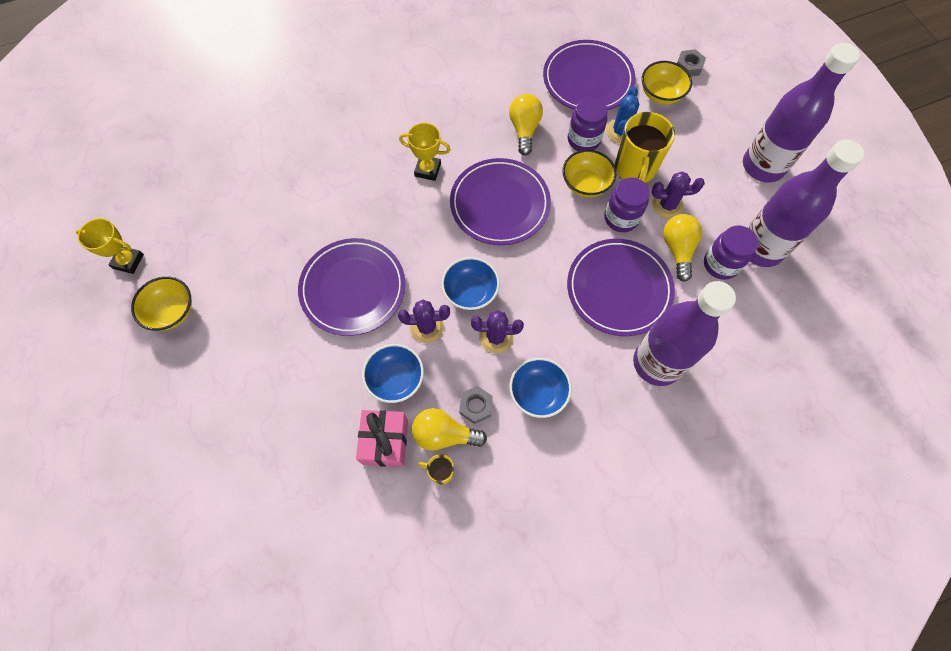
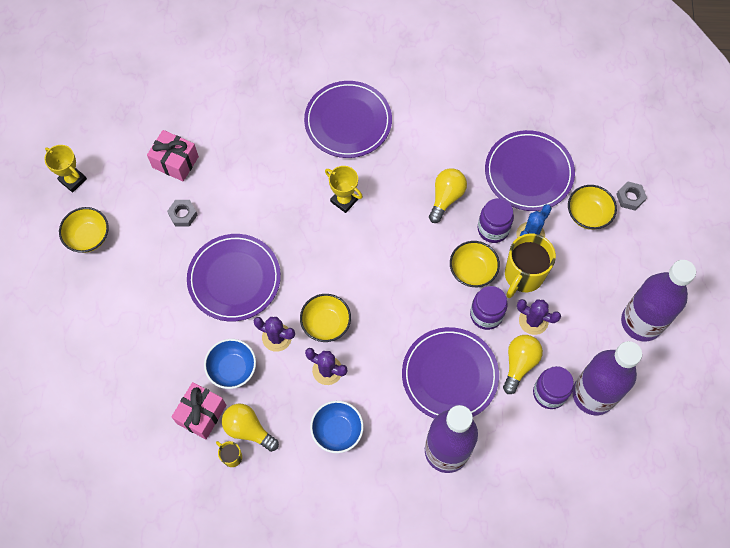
camera: 25 degrees right, 0 degrees up
blue bowl [441,257,500,310] -> yellow bowl [300,294,351,342]
purple plate [450,158,551,245] -> purple plate moved to [304,81,392,158]
grey nut [459,386,493,424] -> grey nut moved to [167,200,197,227]
none -> pink gift [147,130,199,181]

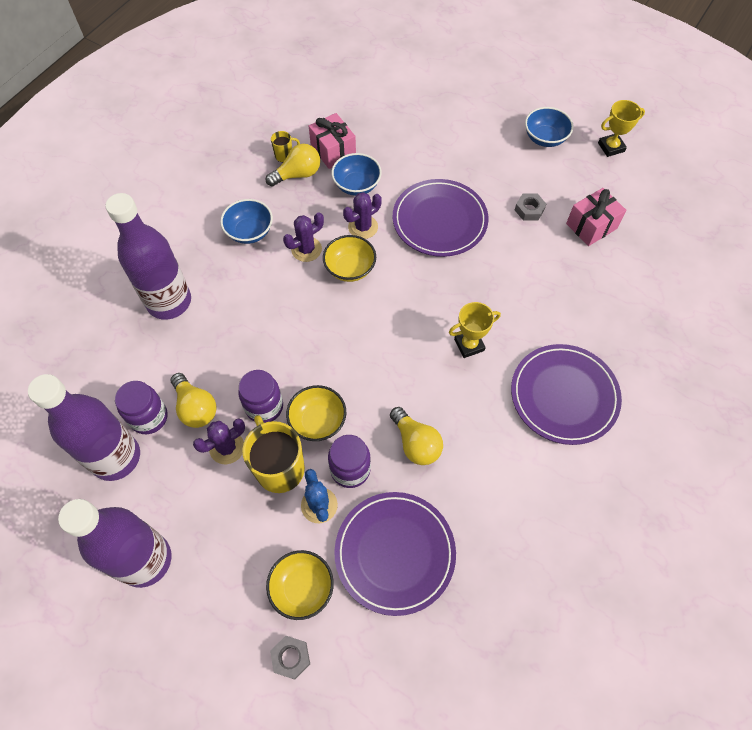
camera: 120 degrees right, 5 degrees down
yellow bowl [59,207,109,253] -> blue bowl [525,107,574,147]
purple plate [402,327,499,419] -> none

